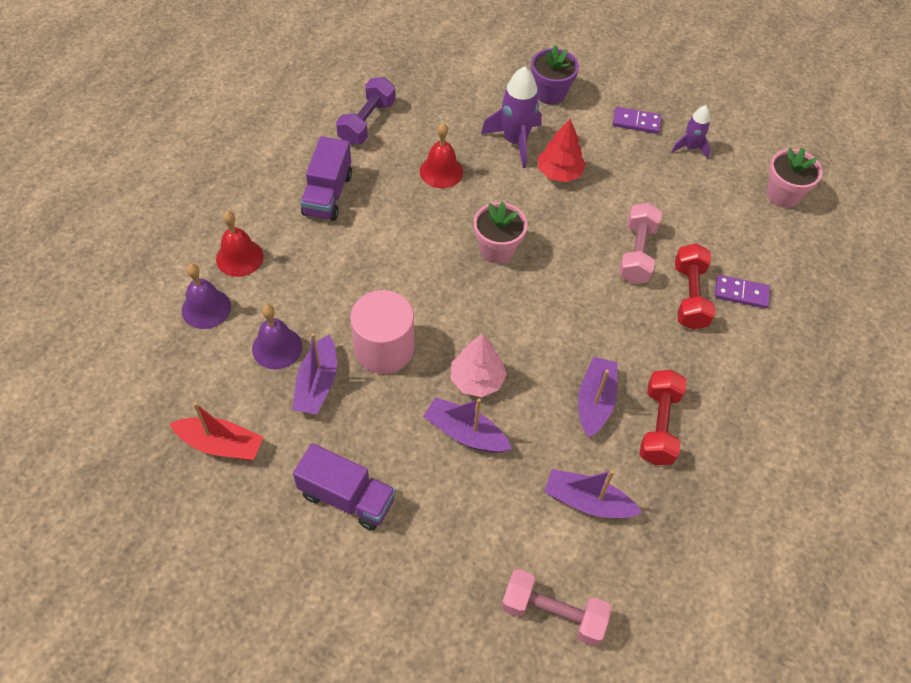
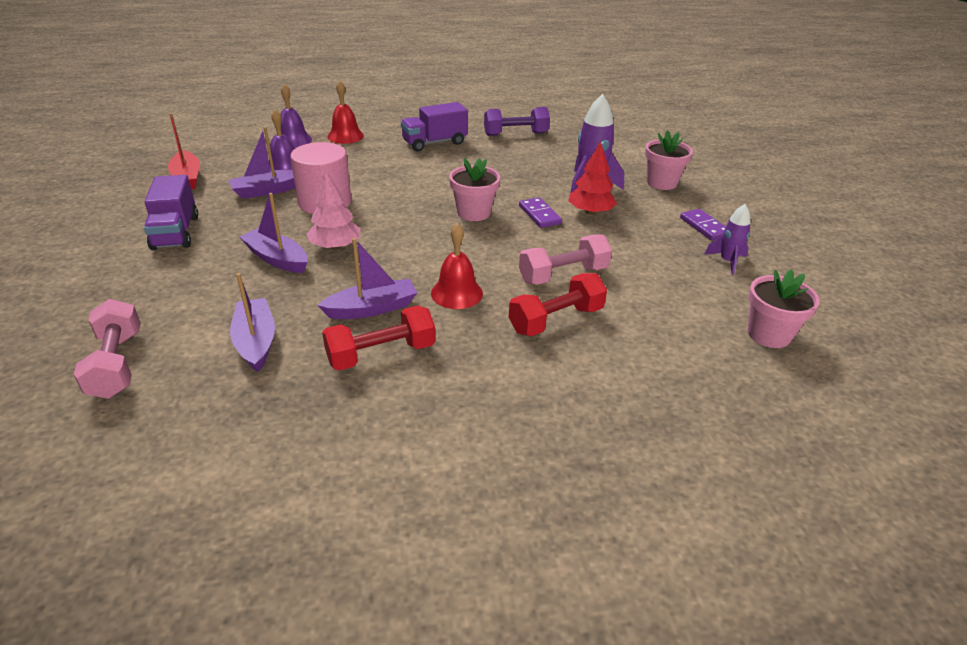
camera: 55 degrees right, 20 degrees down
red bell [420,123,463,188] -> red bell moved to [431,223,483,309]
purple boat [423,397,512,453] -> purple boat turned 45 degrees counterclockwise [240,193,308,273]
purple flower pot [531,45,579,105] -> pink flower pot [645,130,693,190]
purple domino [715,275,770,309] -> purple domino moved to [519,197,562,228]

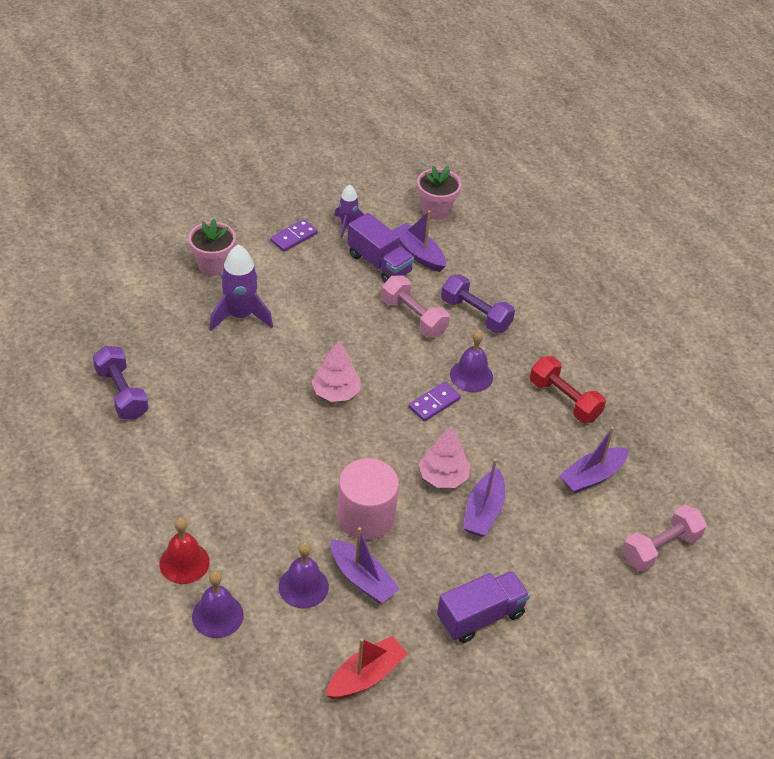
camera: 110 degrees left, 10 degrees up
purple boat [317,238,417,319] -> purple boat moved to [392,211,446,272]
purple truck [401,102,468,151] -> purple truck moved to [347,213,414,283]
red bell [431,223,483,309] -> purple bell [450,330,493,392]
pink flower pot [449,158,500,221] -> pink tree [312,340,360,402]
red dumbbell [509,273,607,336] -> purple dumbbell [441,274,515,333]
purple domino [519,197,562,228] -> purple domino moved to [409,382,461,422]
red tree [568,142,617,215] -> none

